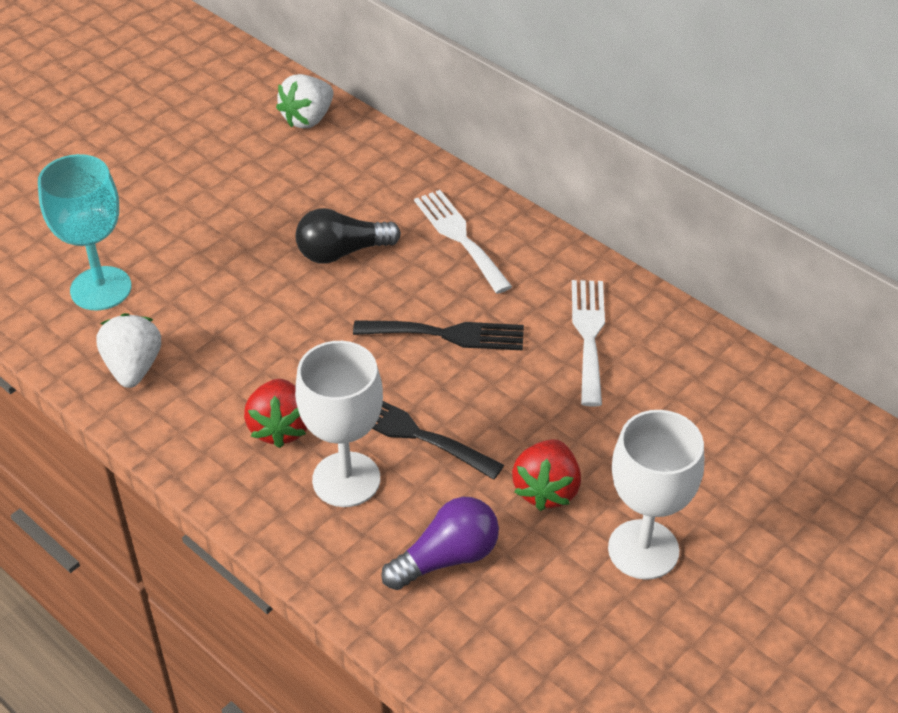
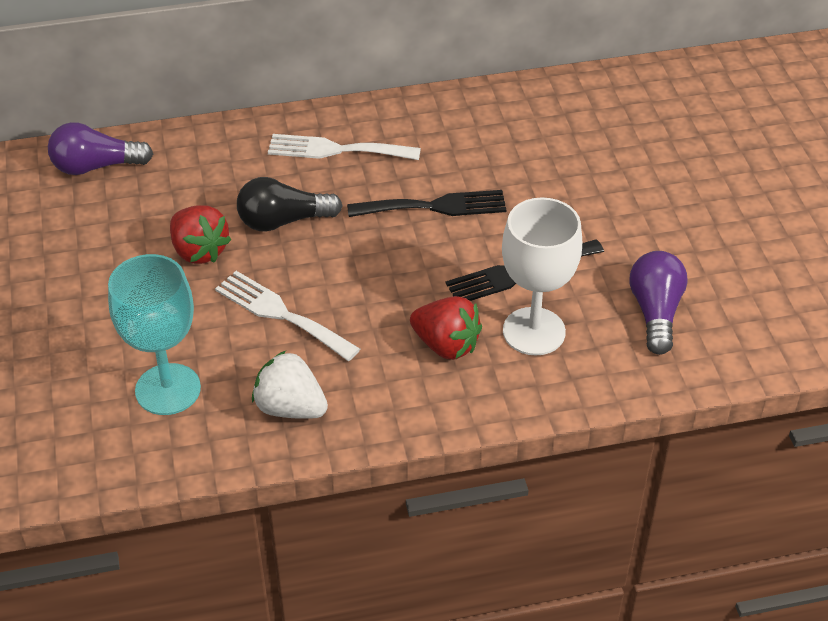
camera: 55 degrees left, 0 degrees up
white strawberry [276,74,333,128] -> purple light bulb [48,122,153,175]
black light bulb [295,208,401,264] -> black light bulb turned 60 degrees clockwise [237,177,343,232]
black fork [353,320,524,350] -> black fork turned 45 degrees clockwise [347,190,507,217]
red strawberry [512,439,581,511] -> red strawberry moved to [170,205,231,264]
white fork [572,280,605,407] -> white fork moved to [215,271,360,361]
white goblet [608,410,704,580] -> none

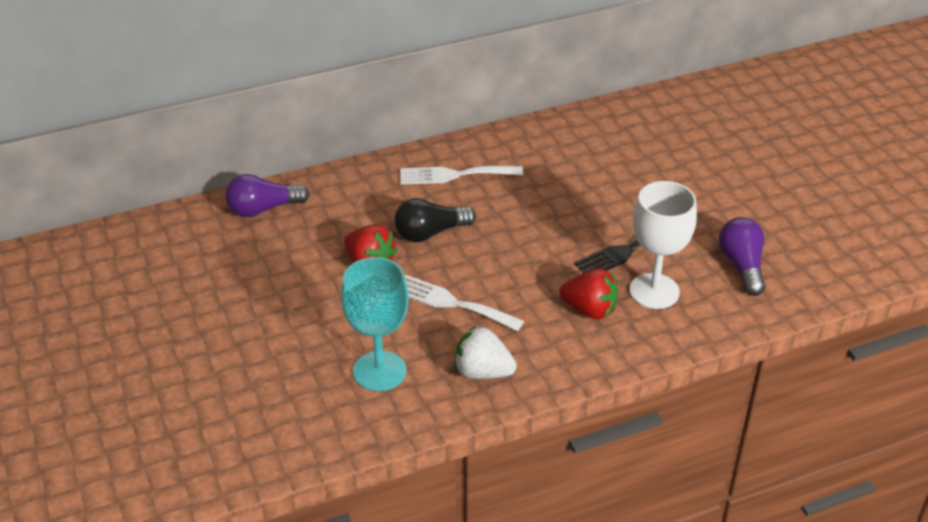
camera: 10 degrees left, 5 degrees down
black fork [347,190,507,217] -> none

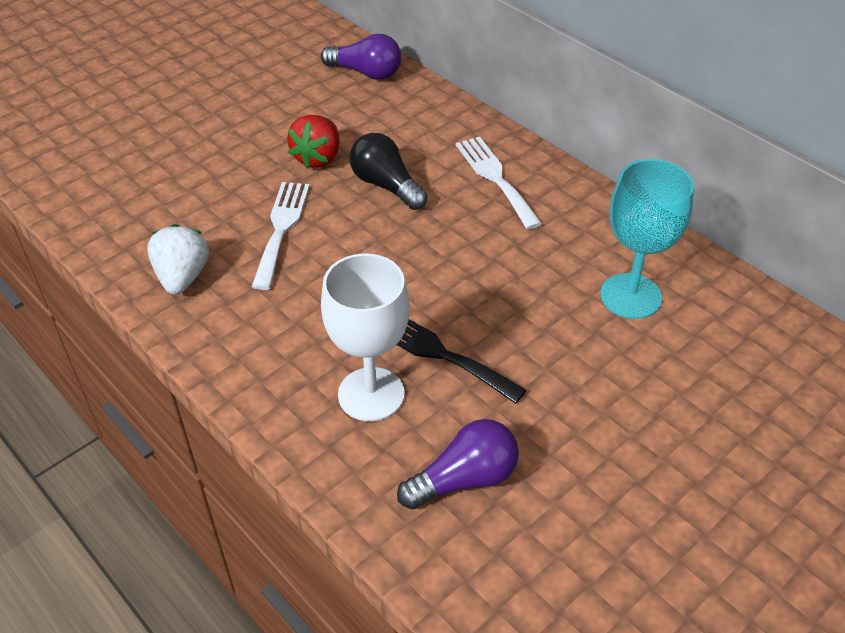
camera: 70 degrees right, 5 degrees up
purple light bulb [225,174,310,217] -> purple light bulb turned 150 degrees clockwise [321,34,401,80]
turquoise goblet [341,257,409,391] -> turquoise goblet moved to [600,159,694,319]
red strawberry [559,268,618,320] -> none

